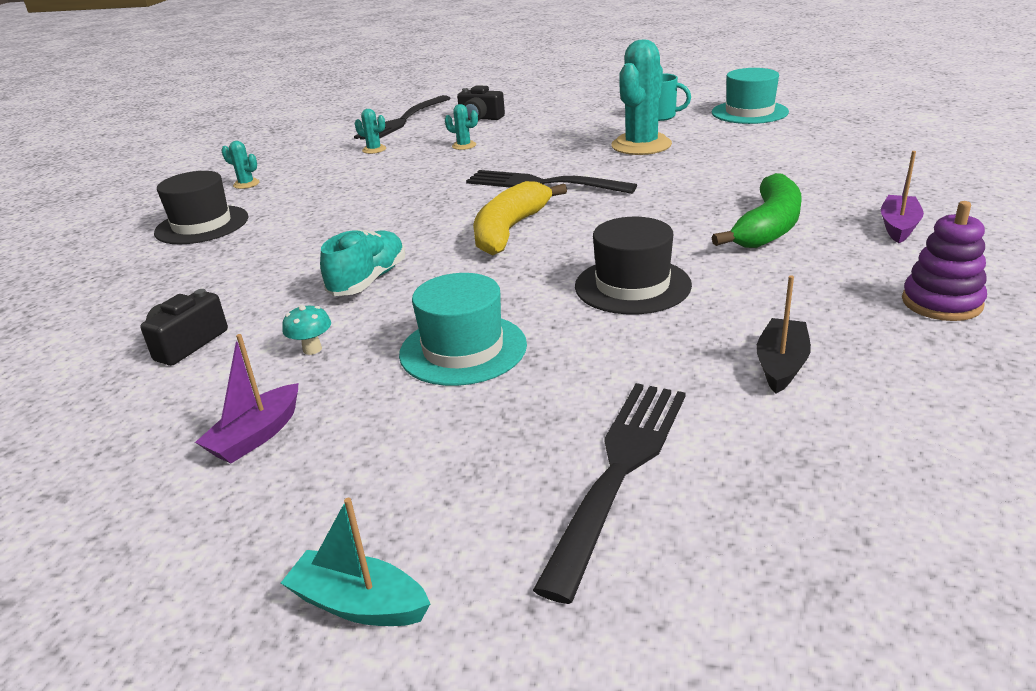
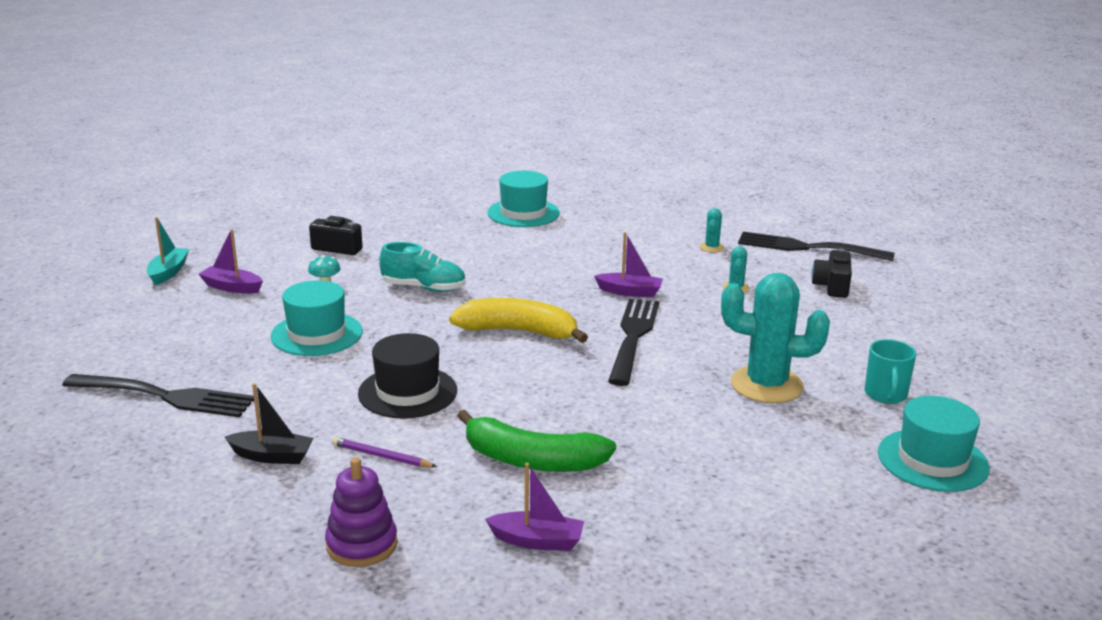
camera: 75 degrees right, 5 degrees down
black hat [154,171,248,244] -> turquoise hat [487,171,560,227]
turquoise cactus [221,141,260,189] -> none
turquoise boat [281,498,430,626] -> turquoise boat moved to [147,217,189,285]
none -> purple pencil [332,437,437,467]
none -> purple boat [594,232,663,297]

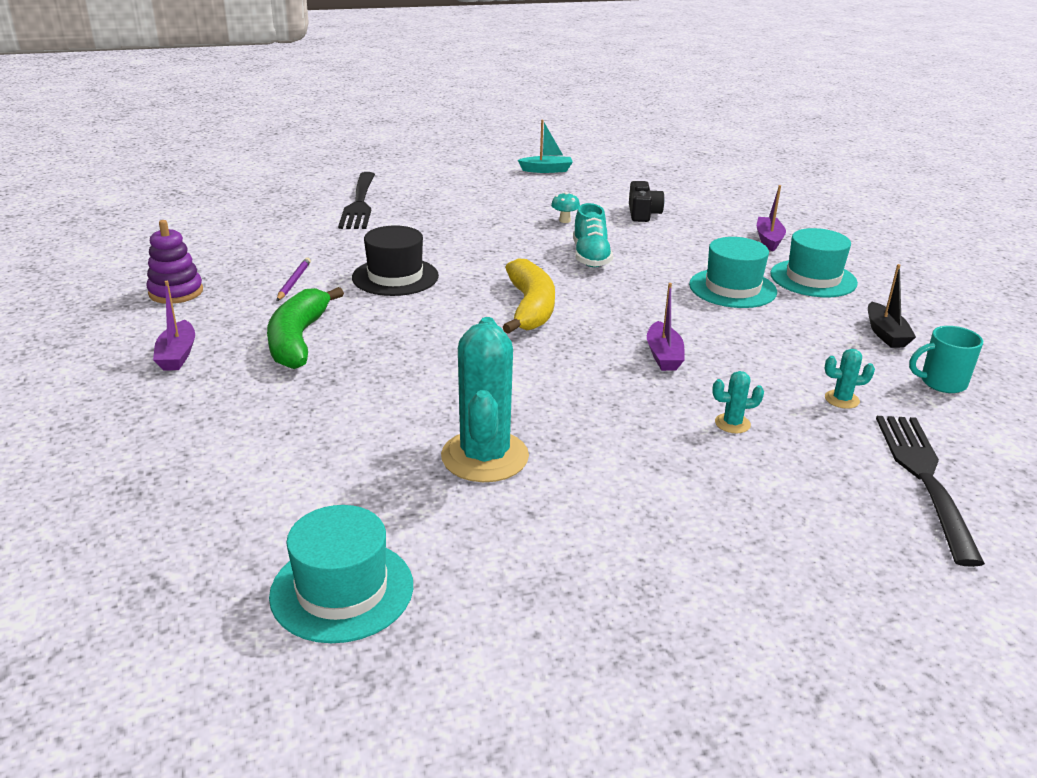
camera: 75 degrees right, 5 degrees up
purple boat [199,229,263,293] -> purple boat moved to [757,185,786,252]
black boat [225,383,314,464] -> black boat moved to [868,264,916,348]
turquoise hat [270,280,363,356] -> turquoise hat moved to [689,237,777,308]
black fork [608,298,659,386] -> none
black camera [811,248,852,298] -> none
turquoise mug [865,339,916,404] -> turquoise mug moved to [909,326,983,393]

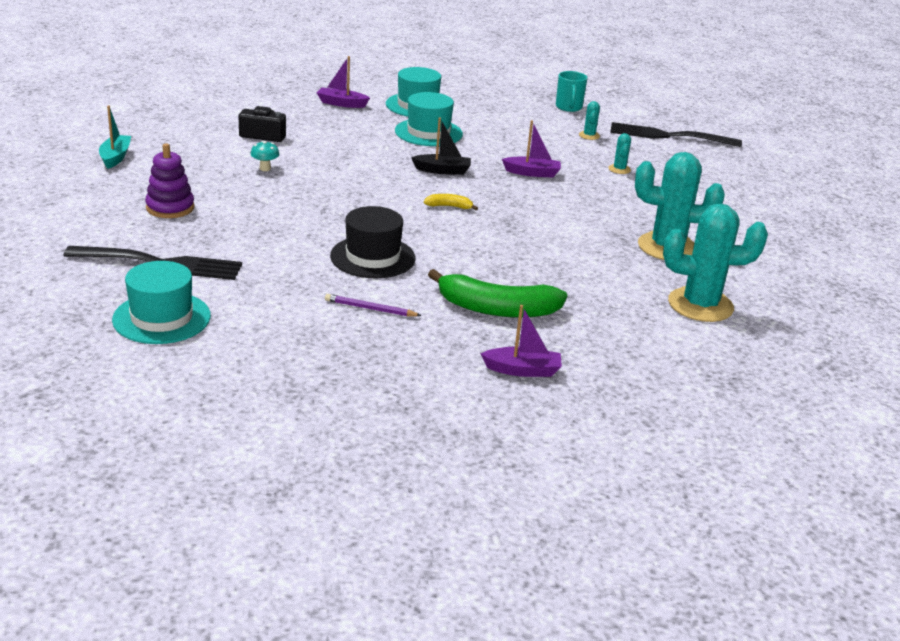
camera: 85 degrees left, 0 degrees up
purple stacking toy [146,220,203,304] -> purple stacking toy moved to [145,143,195,218]
turquoise hat [269,505,413,643] -> turquoise hat moved to [112,261,211,344]
yellow banana [503,259,555,334] -> yellow banana [424,194,478,210], size x0.45
turquoise shoe [573,203,613,267] -> none
black boat [868,264,916,348] -> black boat moved to [411,117,471,175]
none -> turquoise cactus [663,204,768,322]

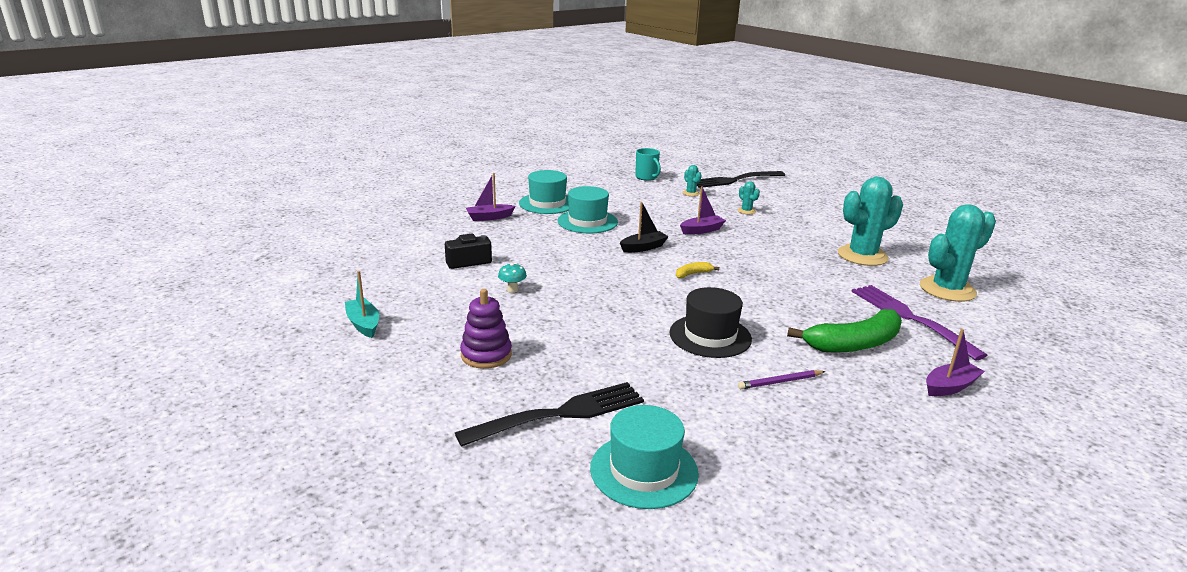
camera: 30 degrees left, 5 degrees down
none -> purple fork [851,285,987,360]

